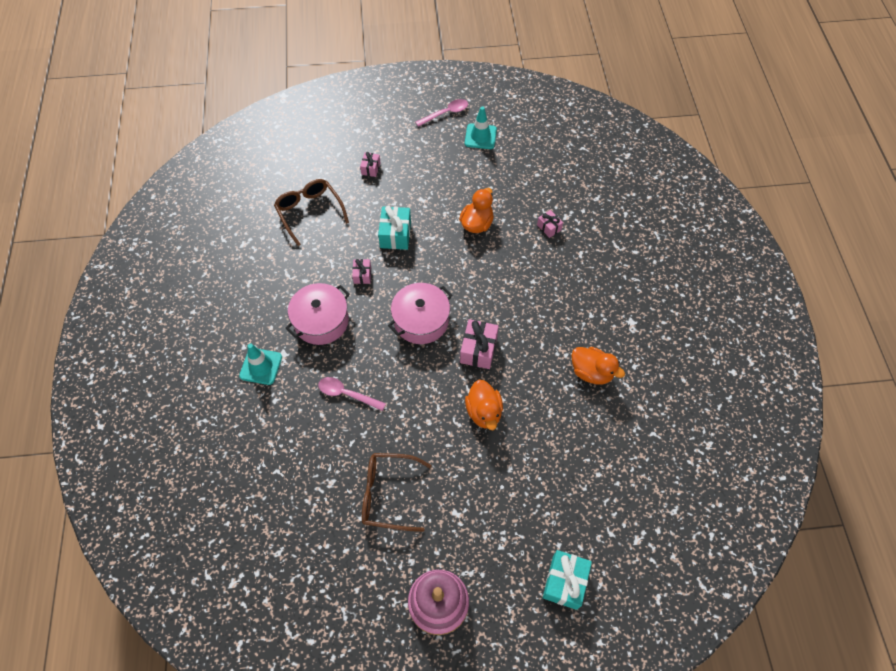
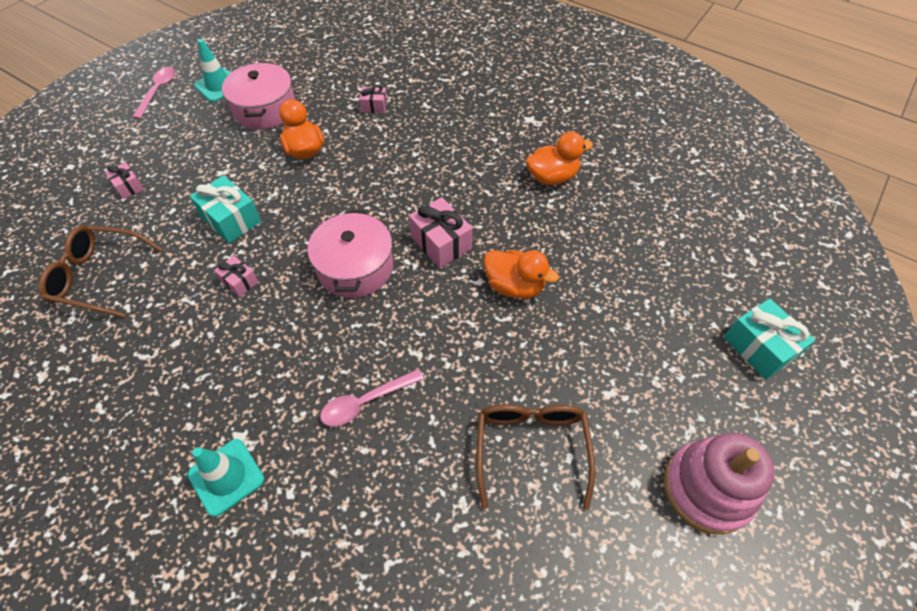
camera: 50 degrees left, 5 degrees down
pink pot [286,283,350,345] -> pink pot moved to [222,62,295,129]
brown glasses [362,453,432,532] -> brown glasses turned 135 degrees clockwise [476,404,596,510]

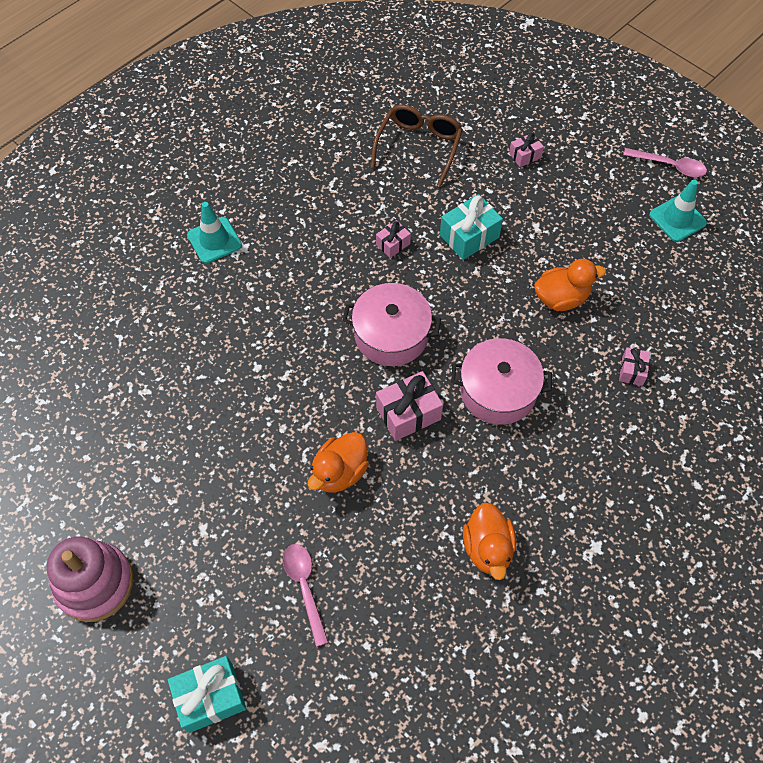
camera: 100 degrees right, 5 degrees up
pink pot [222,62,295,129] -> pink pot moved to [451,338,552,425]
pink spoon [320,369,424,427] -> pink spoon moved to [283,544,329,647]
brown glasses [476,404,596,510] -> none

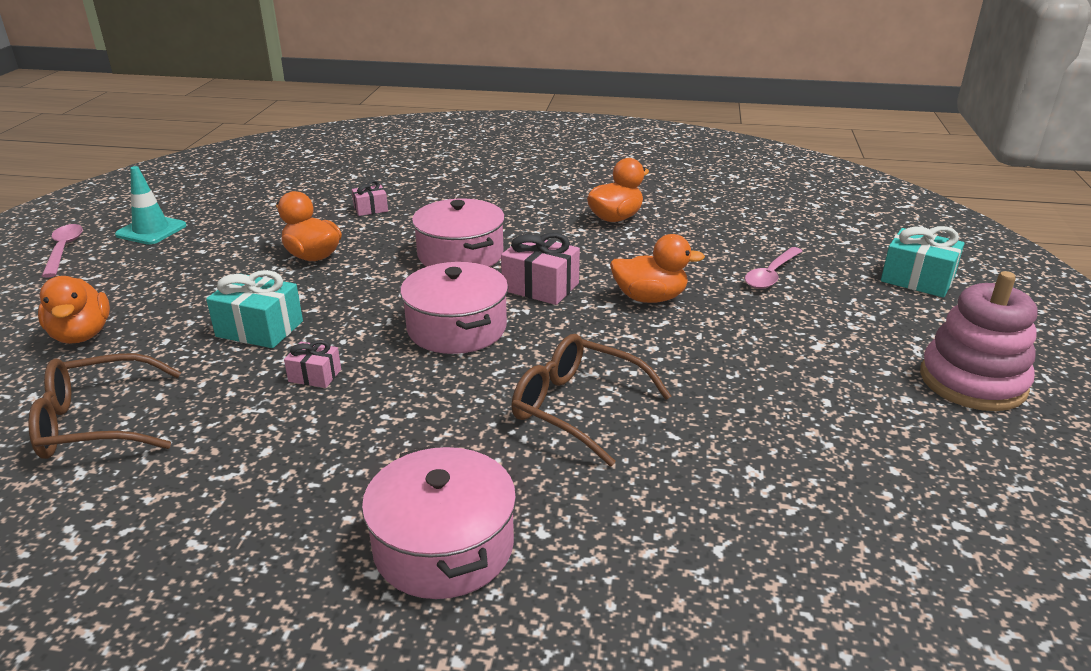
camera: 125 degrees left, 30 degrees down
turquoise traffic cone [187,202,242,263] -> pink pot [362,445,516,599]
pink gift [509,133,544,167] -> orange duck [38,276,110,344]
none -> brown glasses [511,334,671,466]

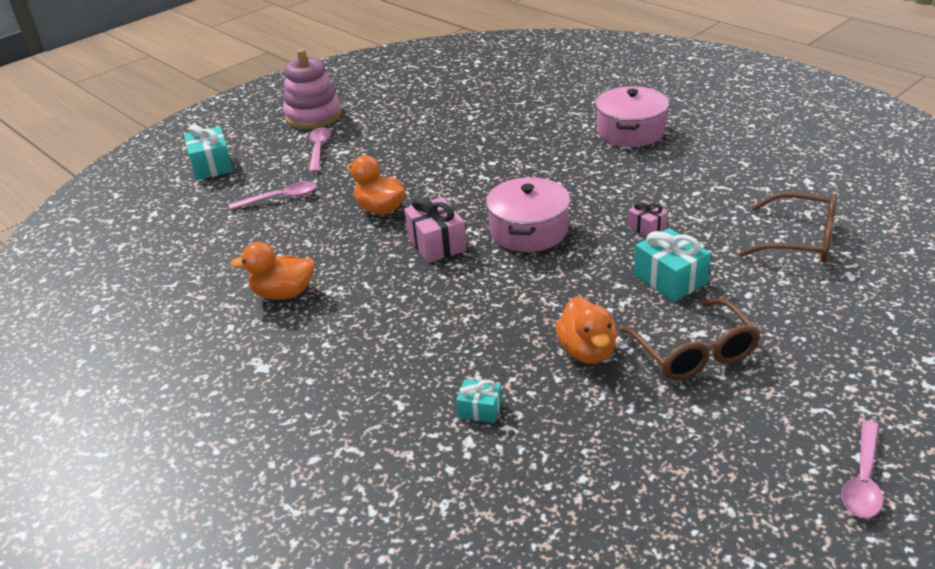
camera: 140 degrees left, 5 degrees up
orange duck [38,276,110,344] -> none
turquoise traffic cone [115,166,187,245] -> none
pink gift [352,180,388,216] -> turquoise gift [456,379,502,423]
pink pot [412,199,505,267] -> none
brown glasses [511,334,671,466] -> brown glasses moved to [619,298,760,380]
none -> pink spoon [309,127,331,173]

